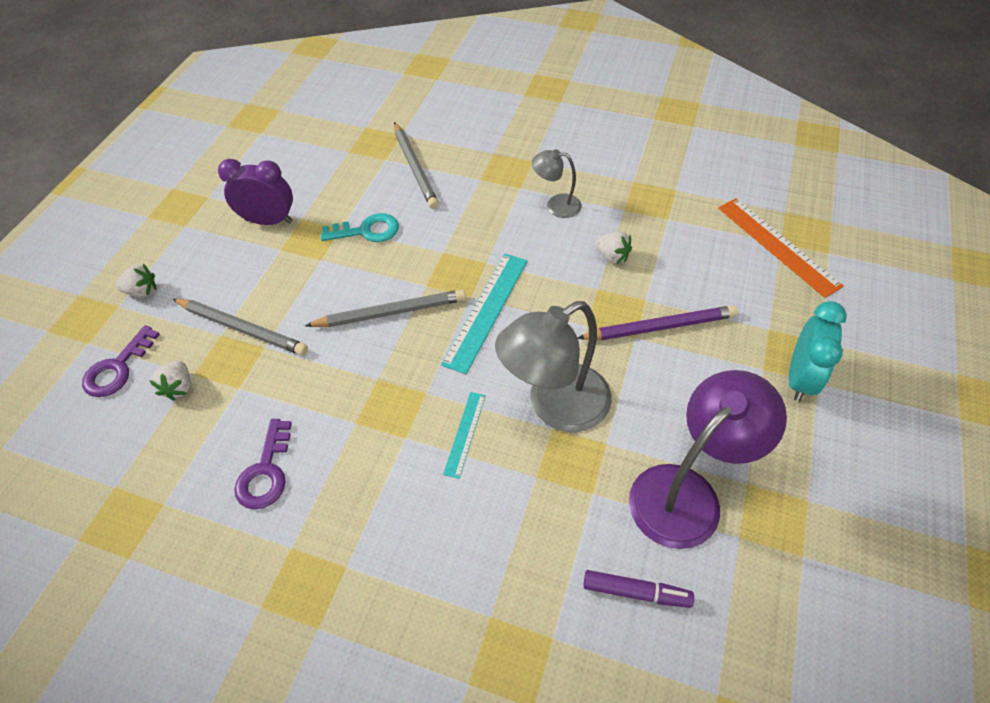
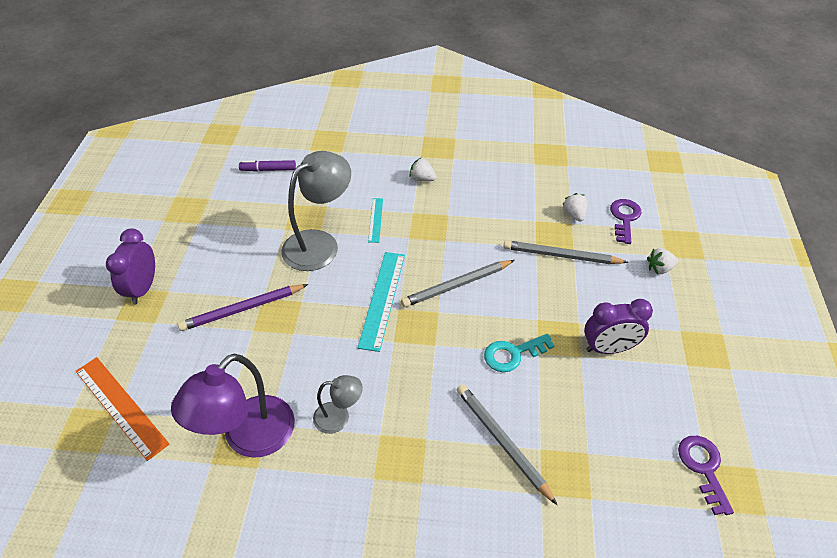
camera: 165 degrees right, 5 degrees down
purple key [234,419,292,509] -> purple key moved to [678,436,734,515]
white strawberry [595,232,632,264] -> white strawberry moved to [409,157,436,181]
purple lamp [629,370,787,549] -> purple lamp moved to [171,354,295,458]
turquoise clock [788,301,847,402] -> purple clock [106,229,155,304]

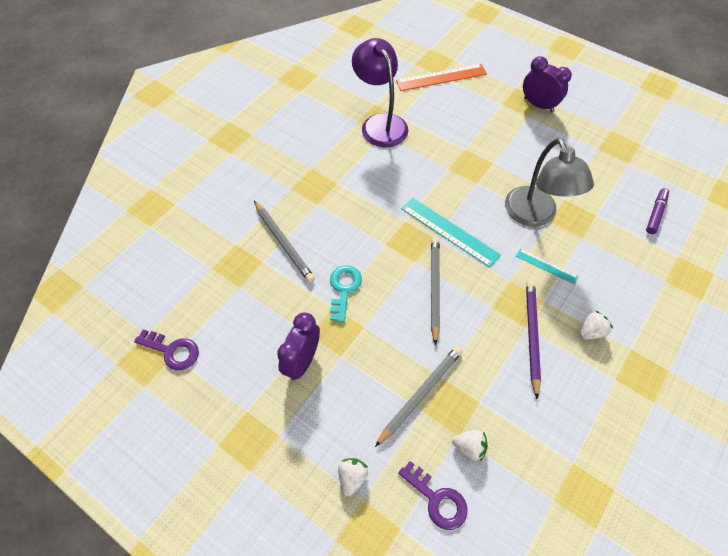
camera: 120 degrees right, 10 degrees up
purple pencil [178,284,308,331] -> purple pencil moved to [526,280,541,399]
grey lamp [313,375,363,434] -> none
grey pencil [457,384,557,505] -> grey pencil turned 60 degrees clockwise [254,201,315,283]

